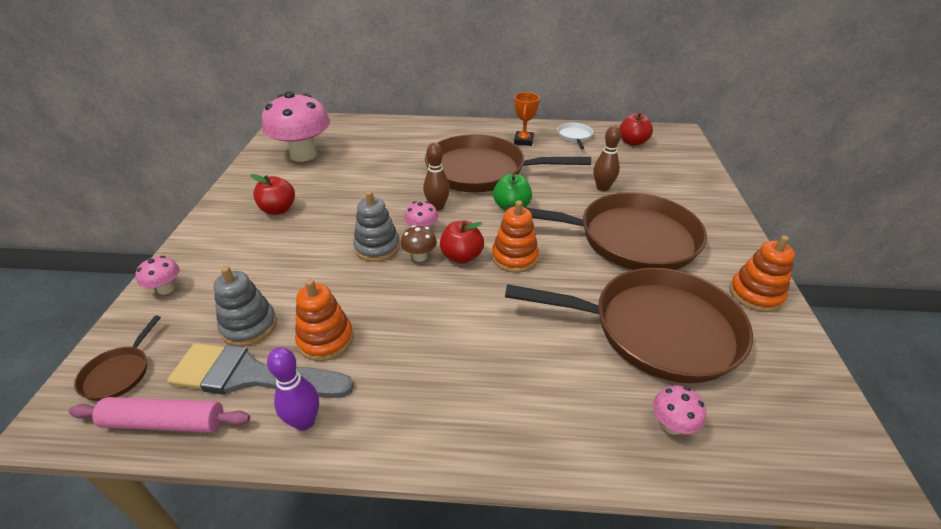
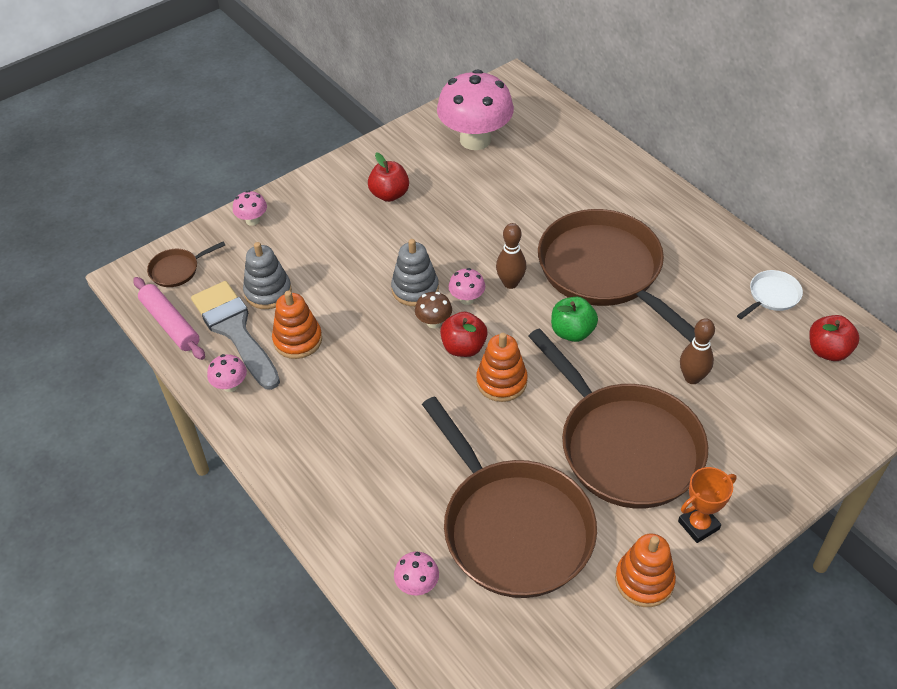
camera: 50 degrees right, 10 degrees up
purple bowling pin [267,347,319,431] -> pink mushroom [207,354,247,392]
orange trophy [514,92,540,146] -> orange trophy moved to [678,467,736,543]

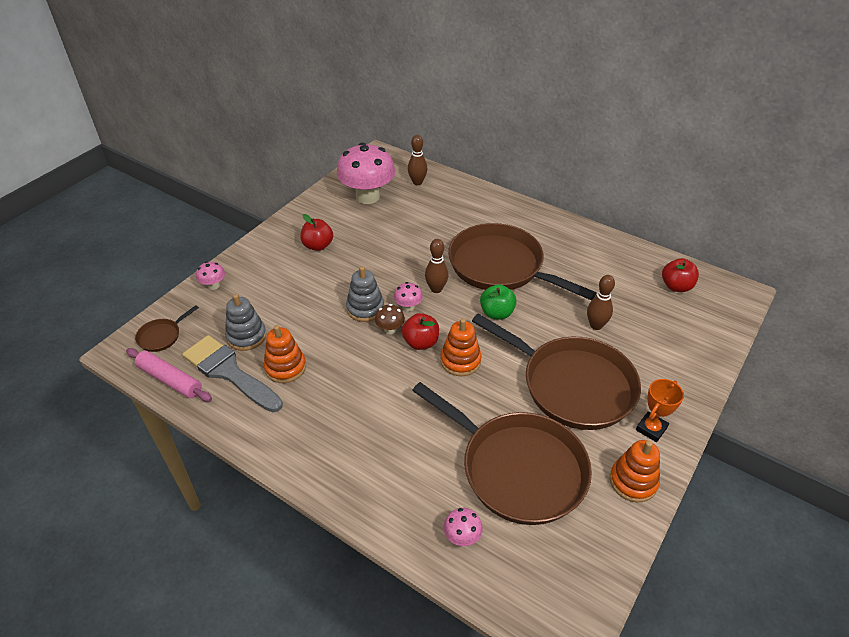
camera: 20 degrees left, 5 degrees down
pink mushroom [207,354,247,392] -> none
white pan [737,270,803,319] -> none
none -> brown bowling pin [408,135,428,185]

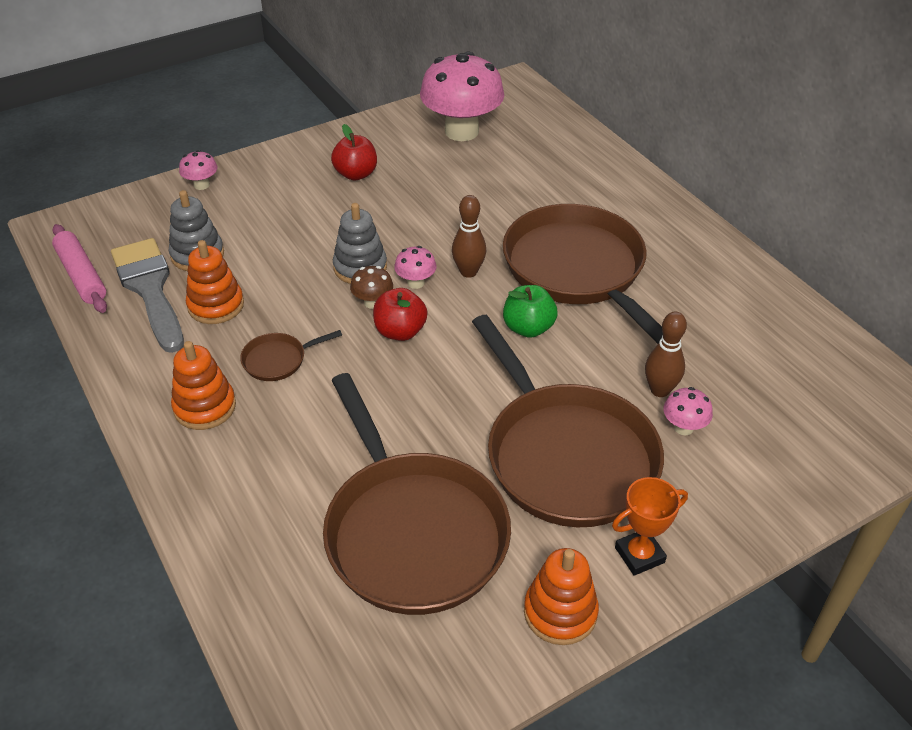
camera: 25 degrees right, 0 degrees up
brown pan [135,305,199,352] -> brown pan moved to [240,330,342,381]
brown bowling pin [408,135,428,185] -> none
orange stacking toy [440,318,482,376] -> orange stacking toy moved to [171,341,236,430]
pink mushroom [444,508,483,546] -> pink mushroom moved to [663,387,713,435]
red apple [662,258,699,292] -> none

